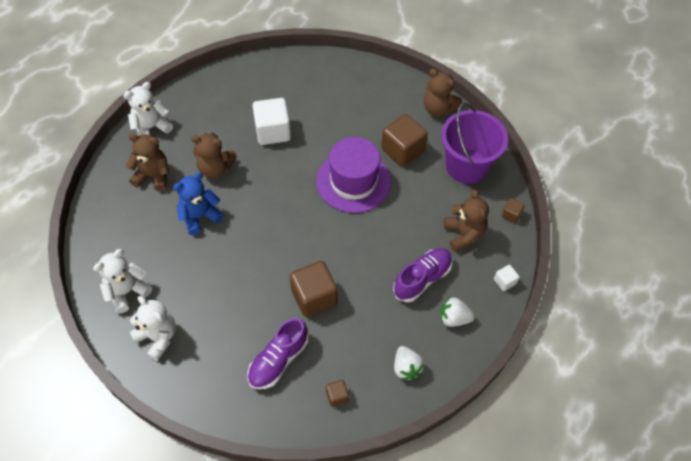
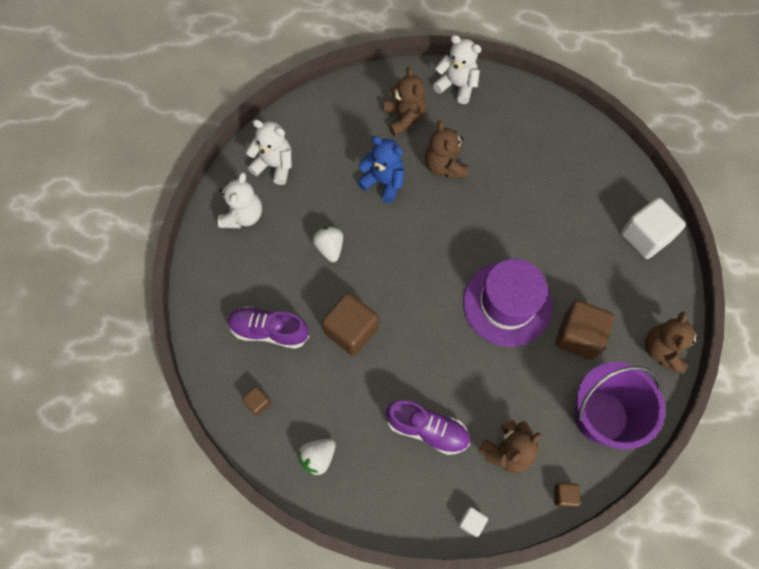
camera: 65 degrees right, 10 degrees up
white cube [252,98,291,145] -> white cube moved to [621,198,686,259]
white strawberry [440,297,475,327] -> white strawberry moved to [313,226,343,262]

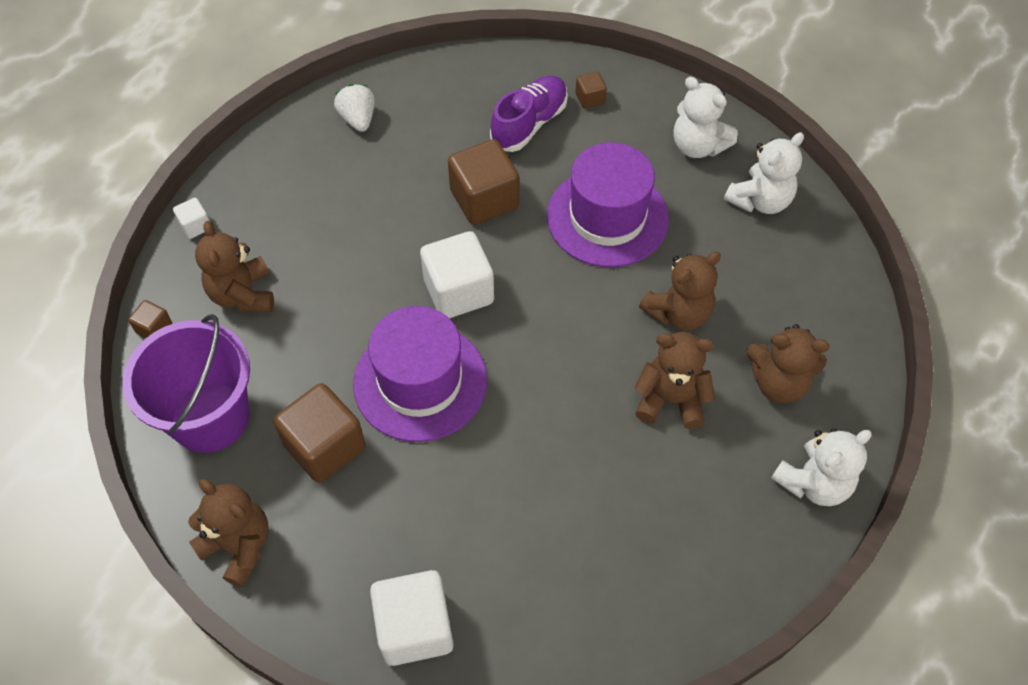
camera: 115 degrees right, 10 degrees down
brown cube [242,386,271,416] -> brown cube moved to [575,72,607,109]
white strawberry [313,226,343,262] -> purple hat [547,142,669,267]
blue teddy bear [357,136,404,203] -> brown teddy bear [639,252,721,330]
purple shoe [386,400,470,455] -> none
none -> white cube [420,231,494,319]

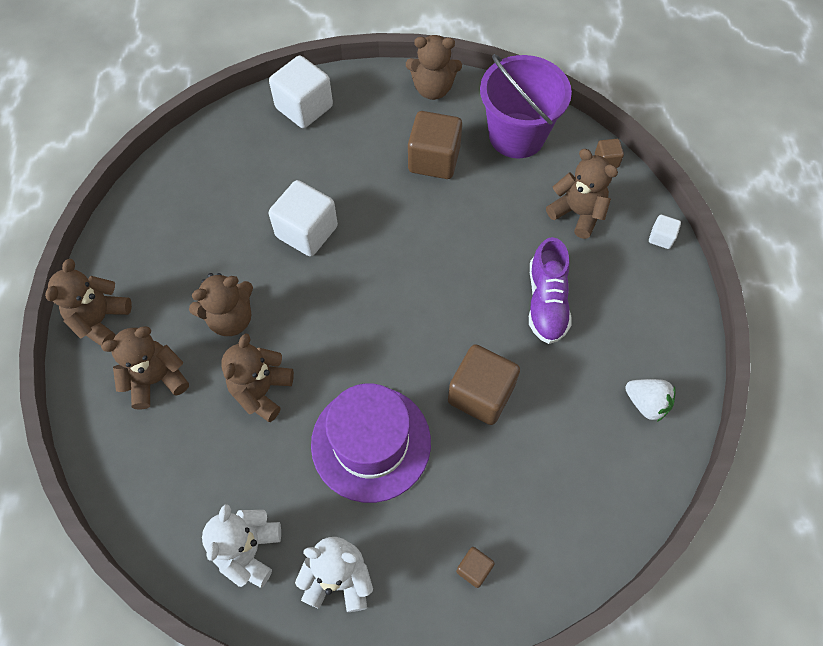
camera: 145 degrees right, 5 degrees up
purple hat [353,306,487,442] -> none
white cube [420,231,494,319] -> white cube moved to [269,180,338,256]
purple shoe [490,76,568,152] -> purple shoe moved to [529,237,571,344]
white teddy bear [771,429,872,506] -> brown teddy bear [45,259,132,346]

